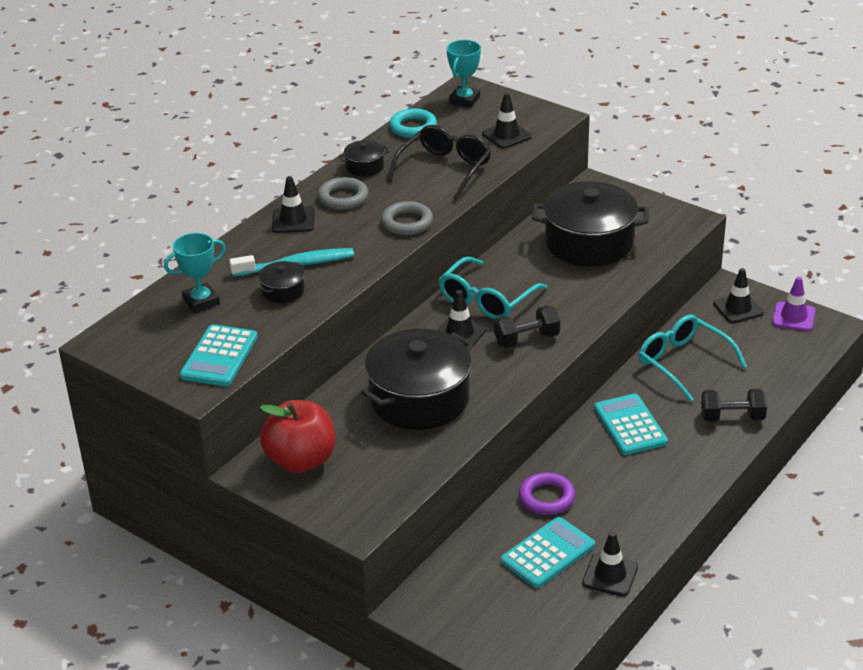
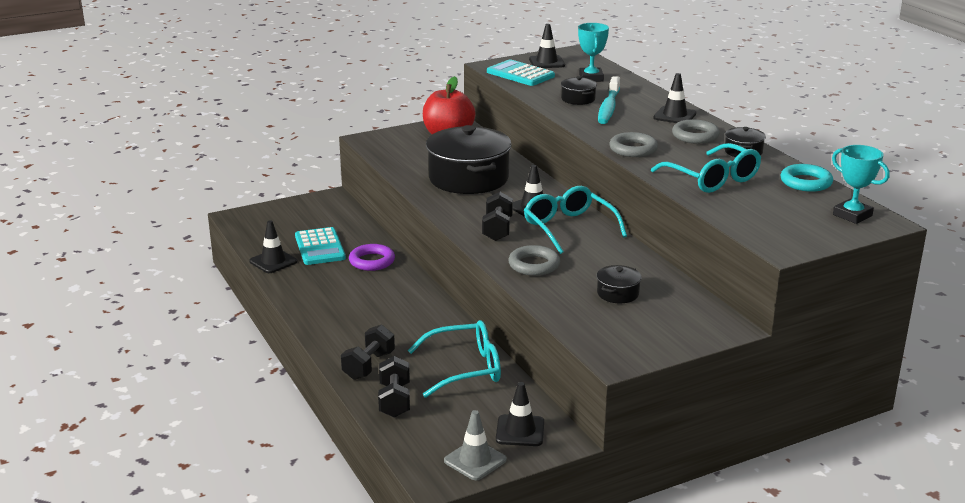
camera: 115 degrees right, 10 degrees down
black glasses [387,125,491,200] -> turquoise glasses [651,143,761,193]
black traffic cone [482,93,532,149] -> black traffic cone moved to [529,24,565,68]
black pot [532,181,649,267] -> black pot [597,265,642,303], size x0.44
turquoise calculator [594,394,668,455] -> none
purple traffic cone [772,276,816,331] -> grey traffic cone [444,410,507,480]
none -> black dumbbell [378,356,410,418]
none -> grey ring [508,245,560,276]

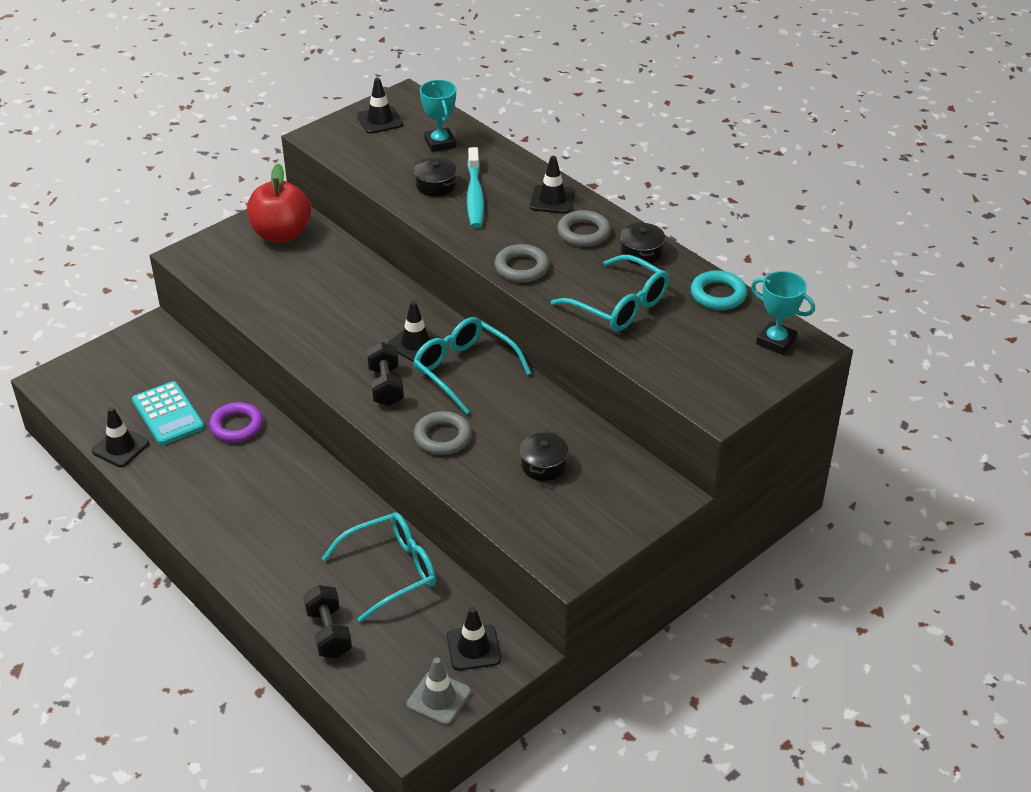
camera: 15 degrees left, 15 degrees up
black dumbbell [341,325,395,380] -> none
black pot [426,125,512,194] -> none
turquoise calculator [487,59,555,86] -> none

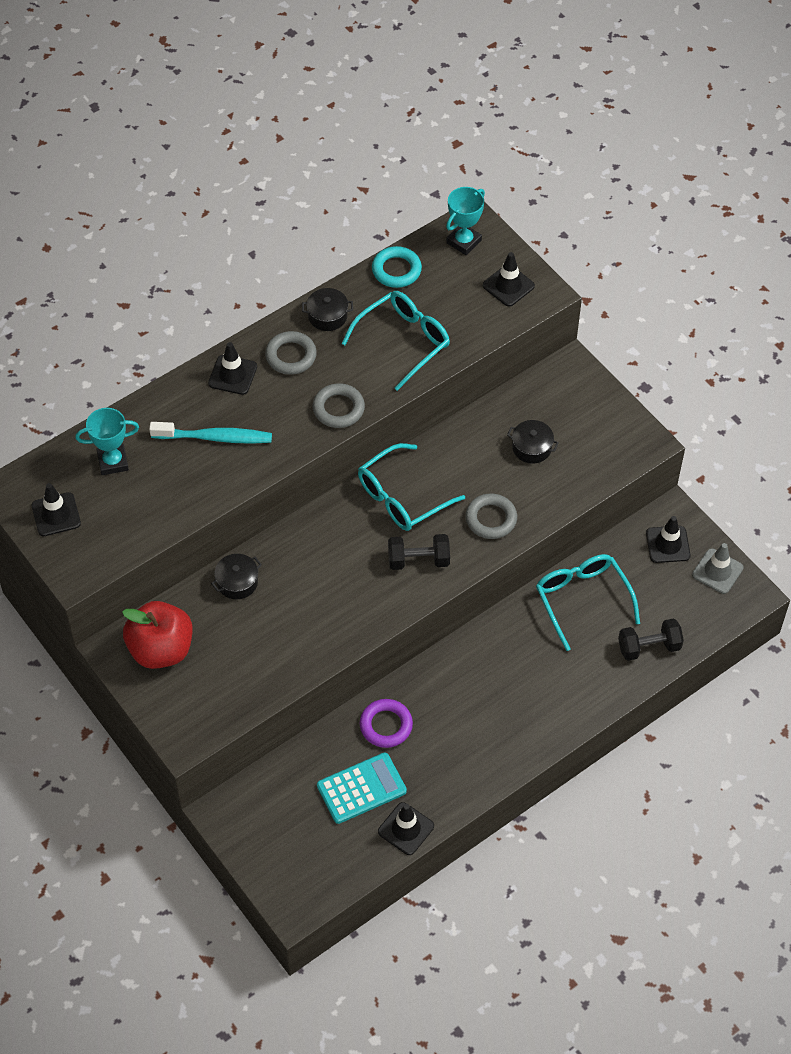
camera: 85 degrees left, 15 degrees up
black traffic cone [388,301,442,362] -> black traffic cone moved to [483,252,535,307]
black pot [414,158,457,196] -> black pot moved to [211,554,262,599]

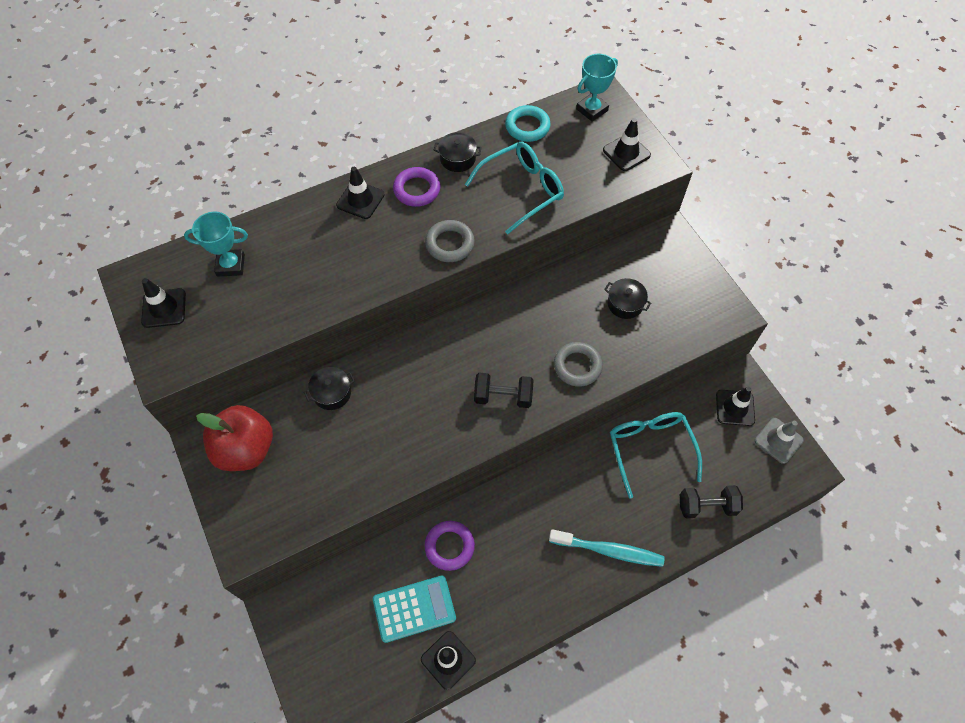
camera: 10 degrees right, 5 degrees up
turquoise toothbrush [149,422,272,444] -> turquoise toothbrush moved to [549,529,665,567]
grey ring [265,331,317,375] -> purple ring [393,167,440,207]
turquoise glasses [358,443,465,531] -> none

